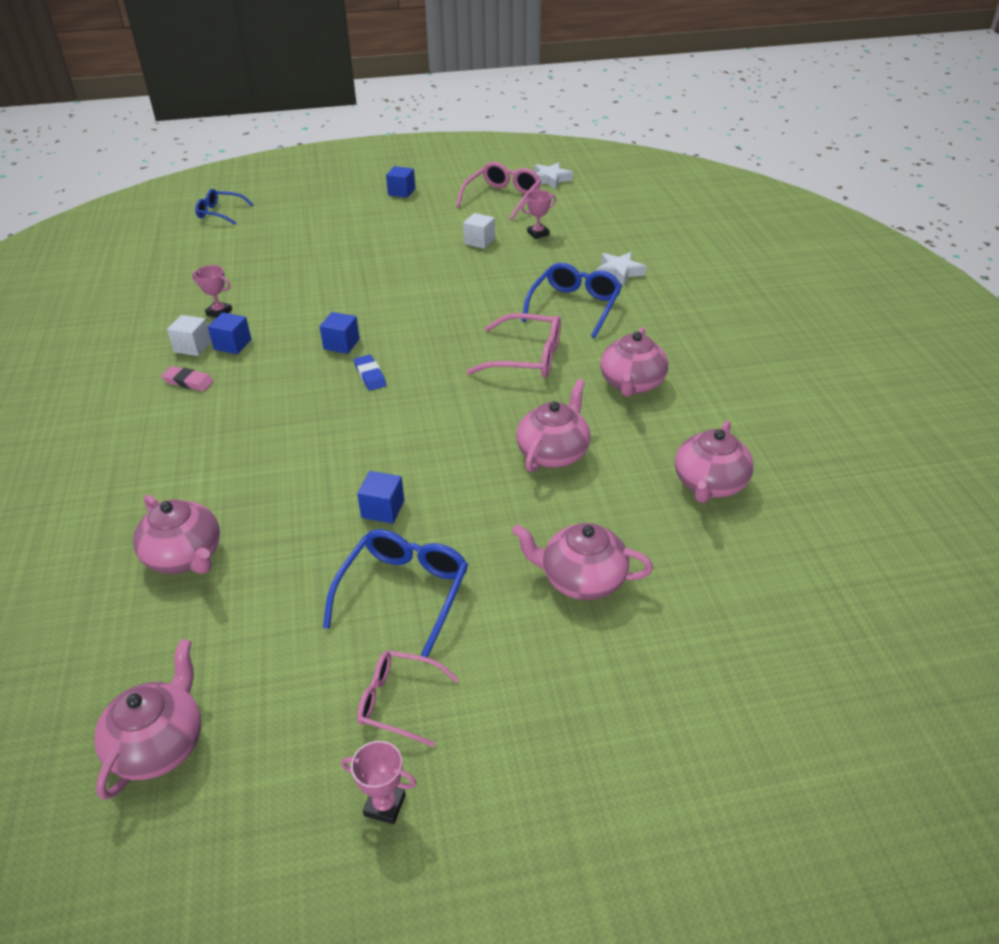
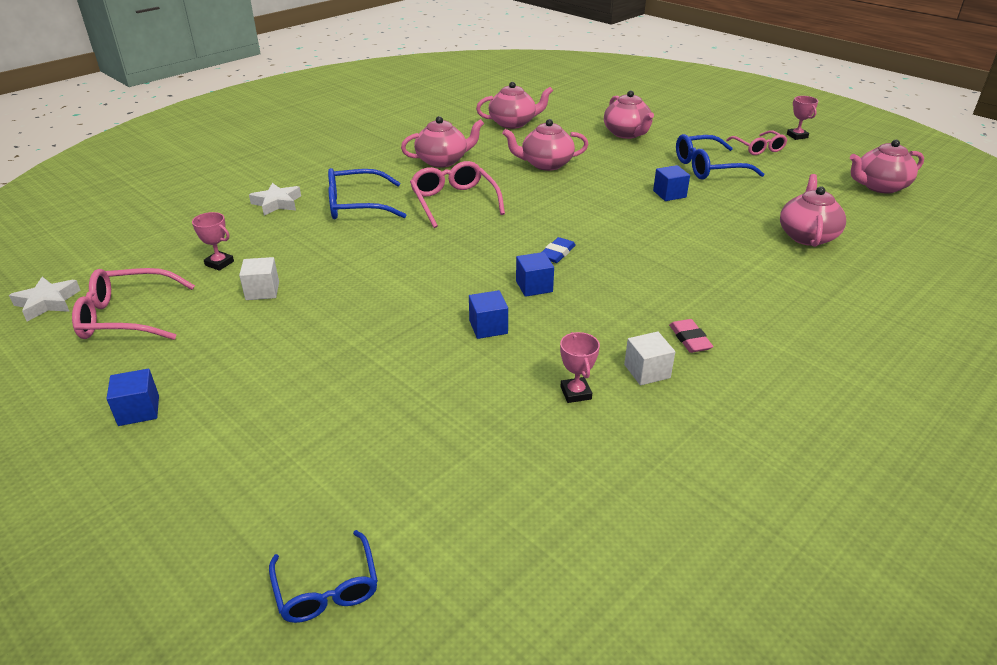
camera: 125 degrees left, 5 degrees down
blue cube [208,312,251,354] -> blue cube moved to [469,290,508,339]

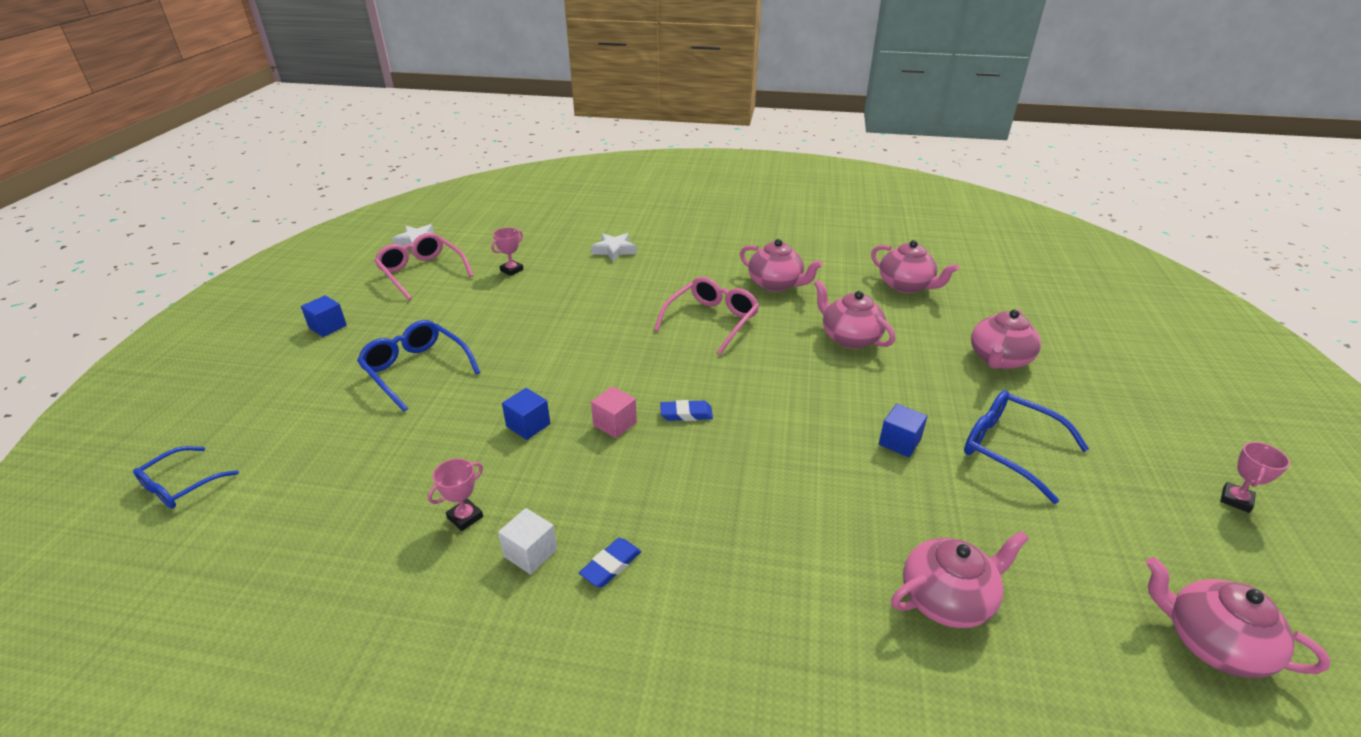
camera: 55 degrees right, 0 degrees up
pink trophy [192,212,234,271] -> pink trophy turned 45 degrees clockwise [491,228,524,276]
white cube [239,257,279,300] -> none
blue glasses [328,168,406,219] -> blue glasses moved to [357,320,481,412]
blue cube [516,252,554,297] -> pink cube [591,386,637,438]
pink eraser [669,319,714,353] -> blue eraser [579,538,641,587]
pink glasses [726,130,787,155] -> none

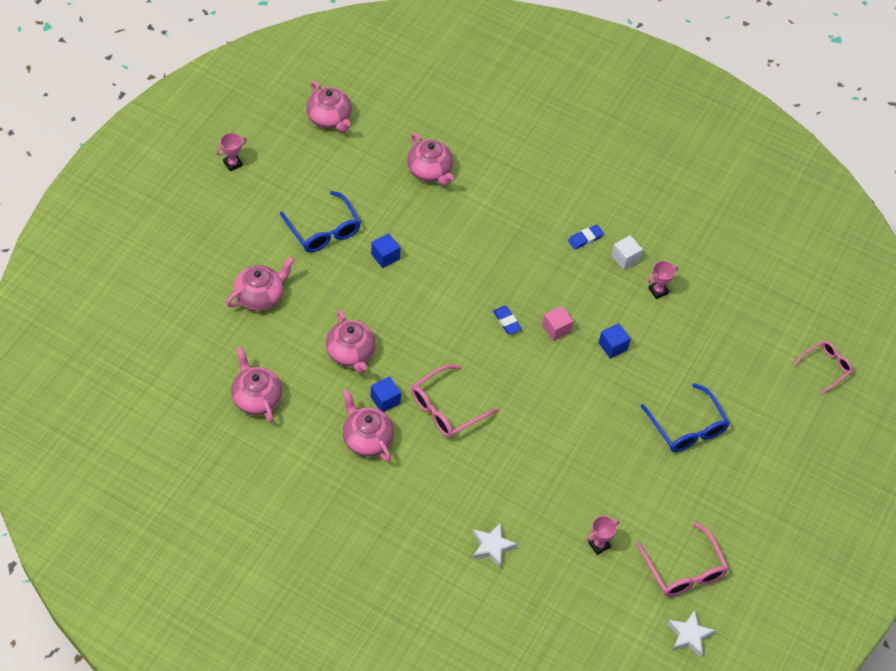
camera: 165 degrees left, 20 degrees up
blue glasses [133,446,239,509] -> pink glasses [794,341,853,394]
blue cube [301,295,347,337] -> blue cube moved to [371,376,401,412]
blue eraser [660,400,713,421] -> blue eraser turned 45 degrees clockwise [493,306,522,335]
pink teapot [891,531,1029,628] -> pink teapot turned 120 degrees counterclockwise [407,133,454,185]

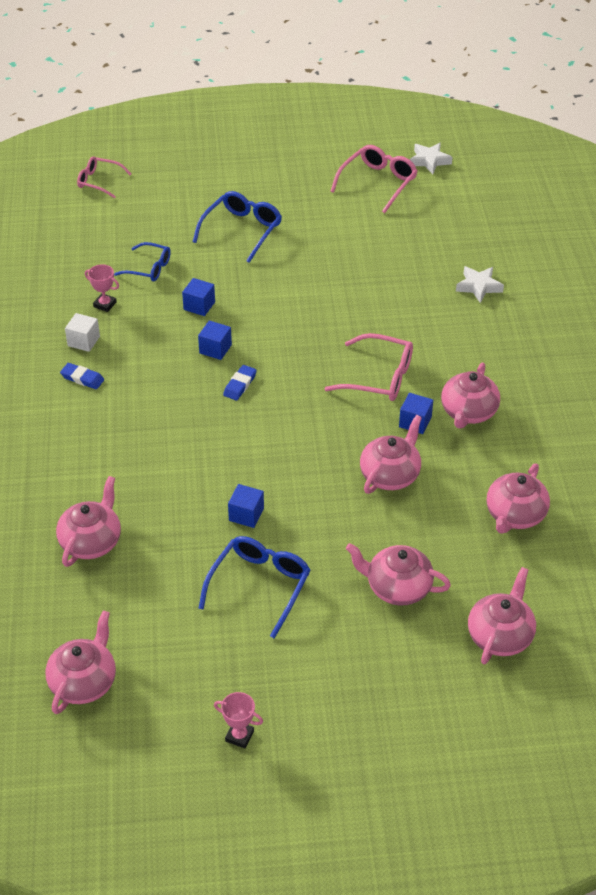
camera: 120 degrees left, 10 degrees down
pink cube [542,306,573,341] -> blue cube [198,321,232,360]
pink trophy [587,516,620,555] -> none
none -> blue glasses [114,242,171,281]
none -> pink teapot [468,567,536,664]

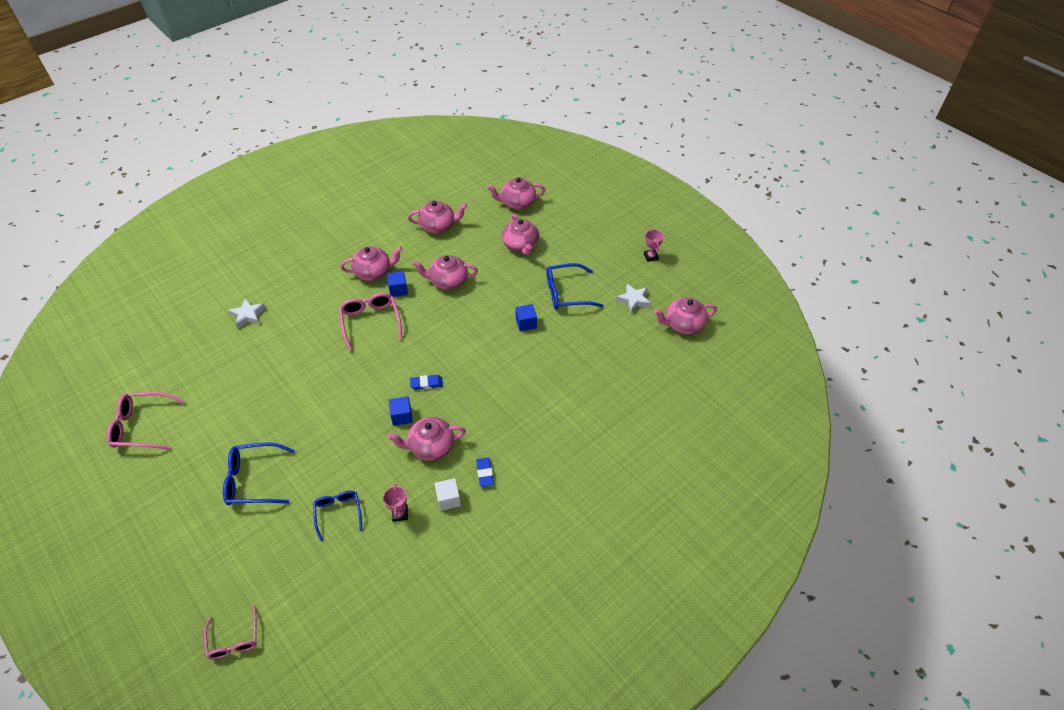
camera: 125 degrees left, 5 degrees up
pink teapot [56,476,121,567] -> pink teapot moved to [388,417,466,461]
blue cube [182,278,215,316] -> none
white star [410,143,453,174] -> white star moved to [616,284,651,313]

